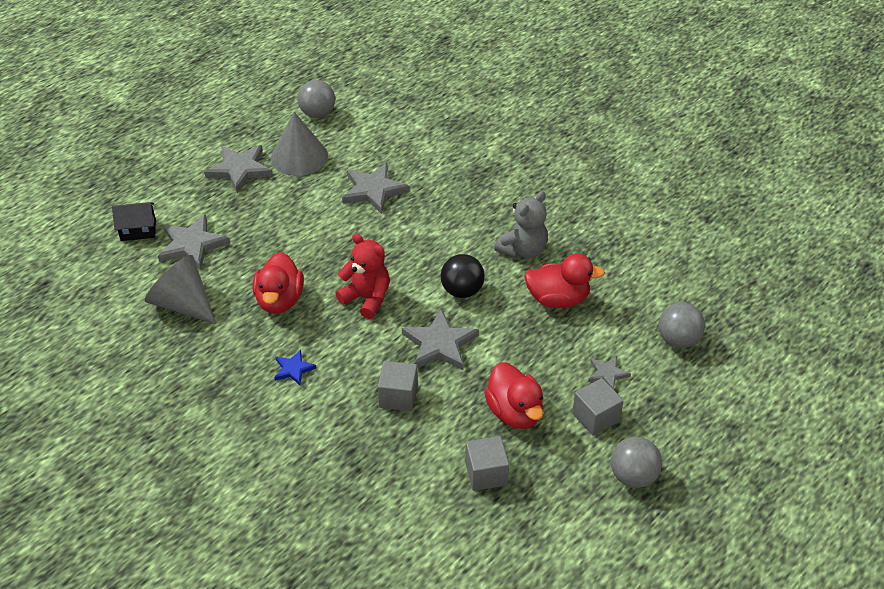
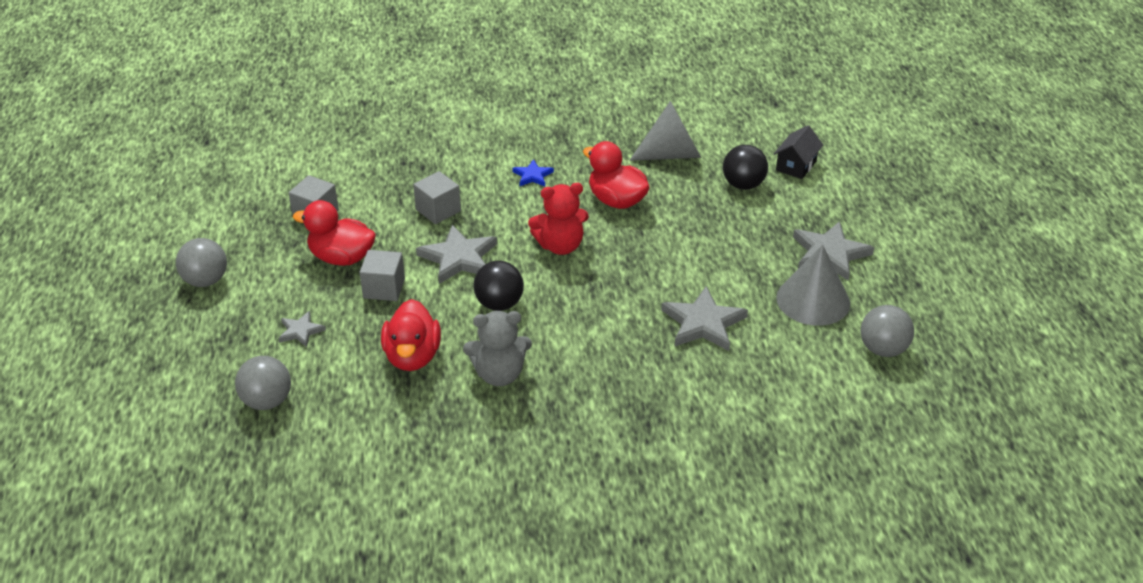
camera: 130 degrees right, 5 degrees down
grey star [158,214,230,270] -> black ball [723,145,768,190]
grey teddy bear [494,191,548,258] -> grey teddy bear turned 90 degrees counterclockwise [463,311,532,386]
red duck [524,254,605,308] -> red duck turned 45 degrees counterclockwise [381,299,441,371]
grey cube [572,378,623,436] -> grey cube moved to [359,250,405,301]

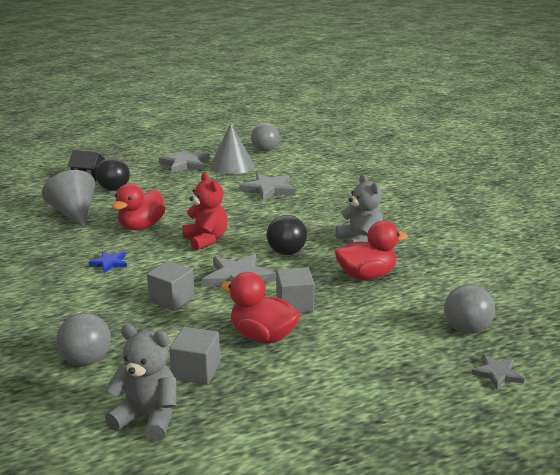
camera: 105 degrees left, 15 degrees down
grey ball [176,238,227,287] -> grey ball moved to [56,313,111,366]
grey star [278,311,326,347] -> grey star moved to [471,354,524,390]
red duck [293,200,376,266] -> red duck turned 120 degrees clockwise [221,272,300,344]
none -> grey teddy bear [105,324,177,441]

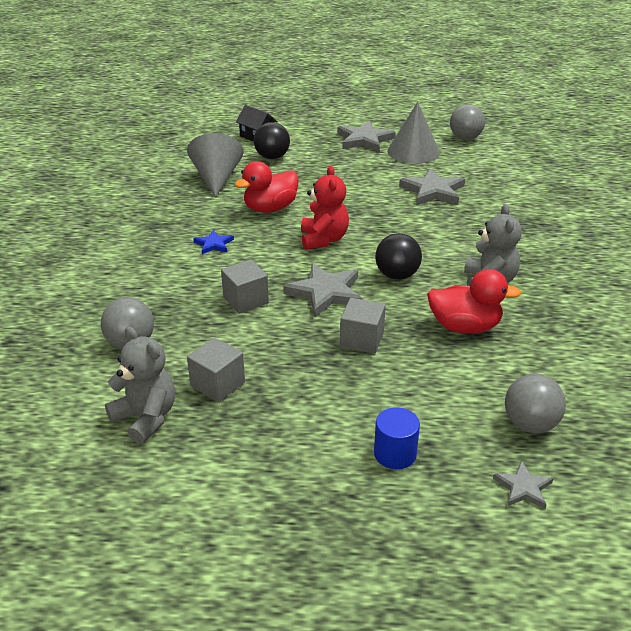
camera: 25 degrees right, 10 degrees up
red duck [221,272,300,344] -> none
none -> blue cylinder [374,407,420,469]

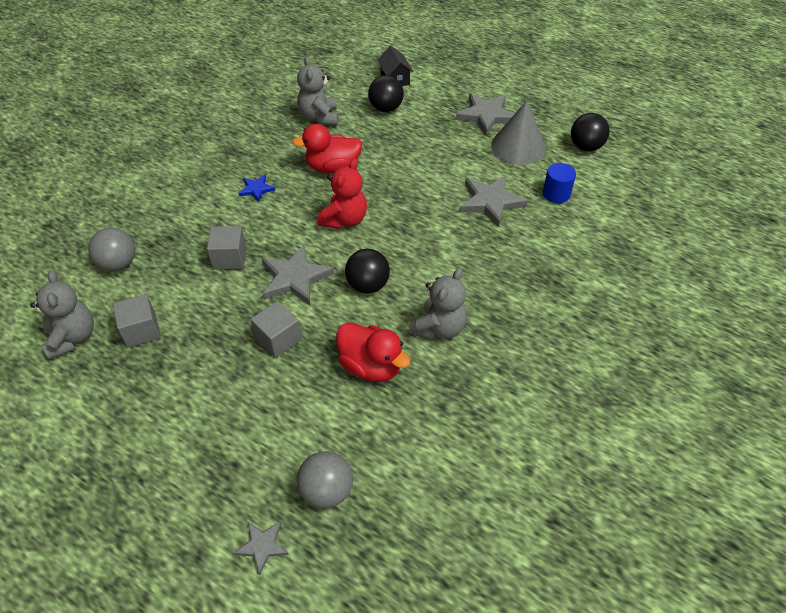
camera: 30 degrees right, 15 degrees up
grey cone [187,133,244,198] -> grey teddy bear [297,56,339,125]
blue cylinder [374,407,420,469] -> blue cylinder moved to [543,163,576,203]
grey ball [450,104,485,140] -> black ball [571,113,610,151]

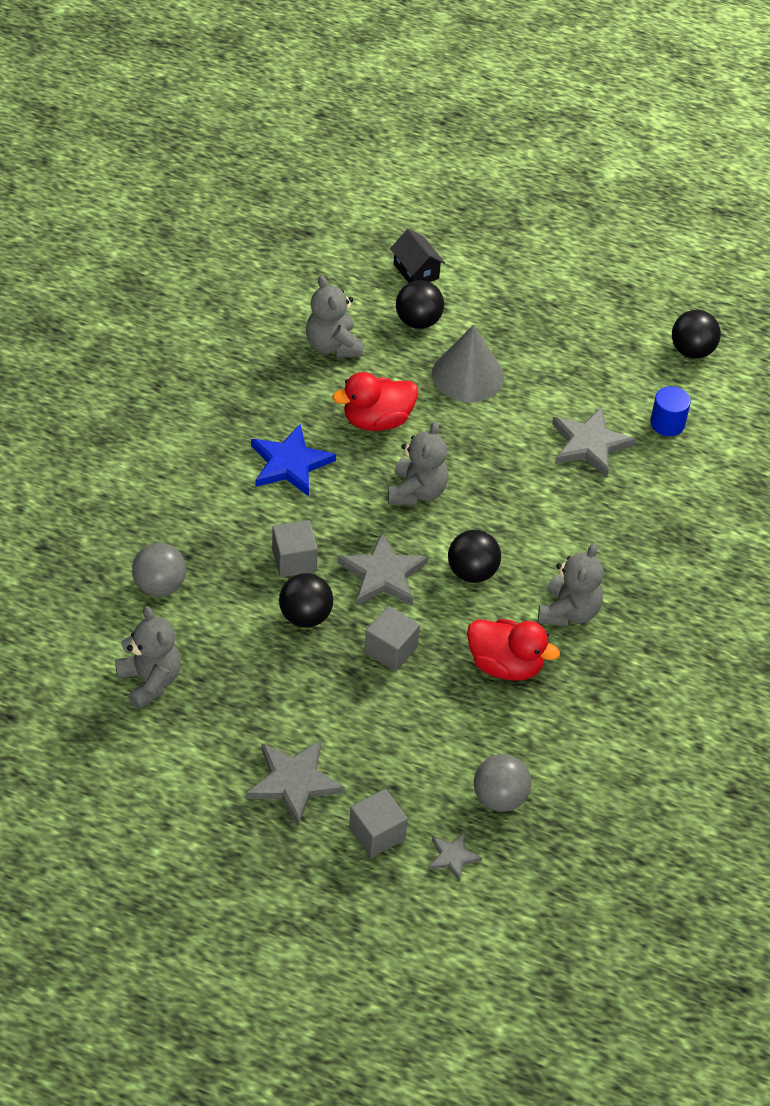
camera: 15 degrees left, 0 degrees up
grey cube [113,294,161,348] -> grey cube moved to [349,789,408,858]
blue star [238,175,276,202] -> blue star [251,424,336,496], size x1.83
red teddy bear [317,158,367,229] -> grey teddy bear [388,421,448,505]
grey star [456,93,514,135] -> grey star moved to [246,740,345,826]
grey cone [491,101,546,165] -> grey cone moved to [432,325,504,403]
none -> black ball [279,573,333,628]

